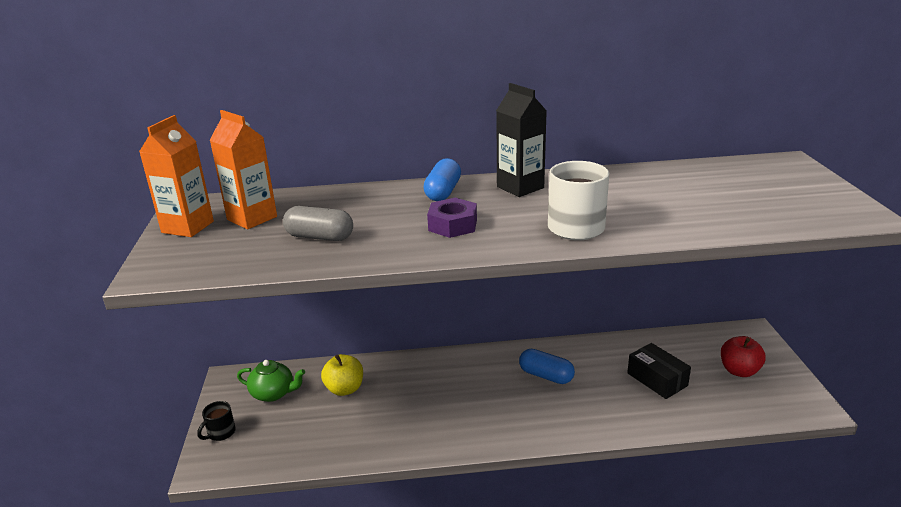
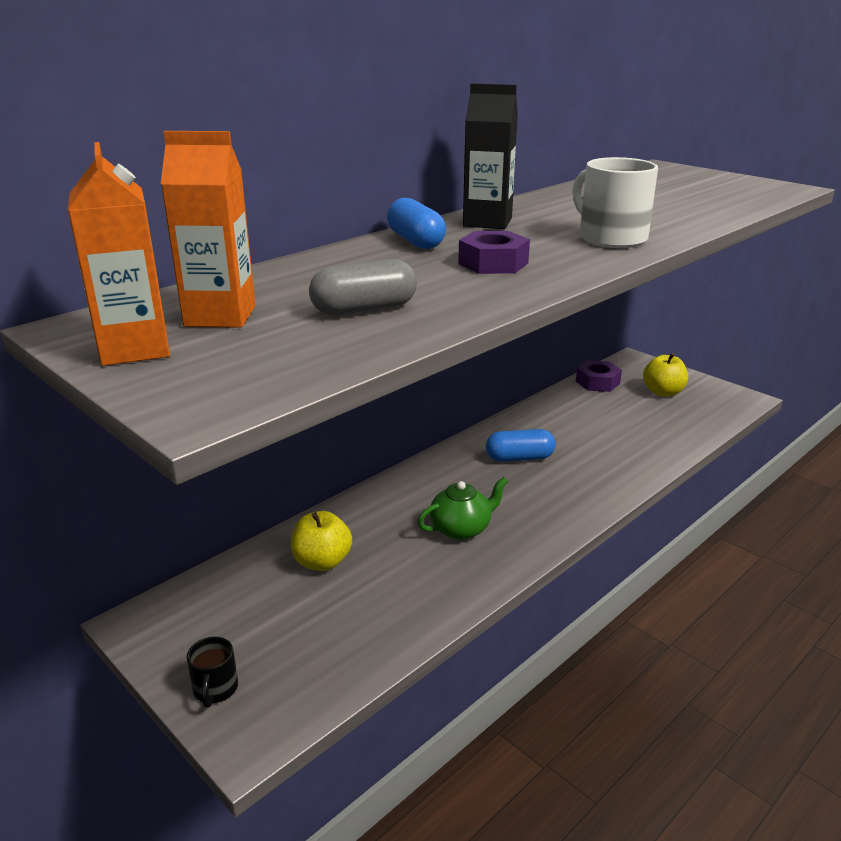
camera: 40 degrees left, 0 degrees up
green teapot [237,360,305,402] -> green teapot moved to [418,477,508,540]
black box [627,343,691,399] -> none
red apple [721,336,766,377] -> yellow apple [643,353,688,397]
none -> purple nut [576,360,622,392]

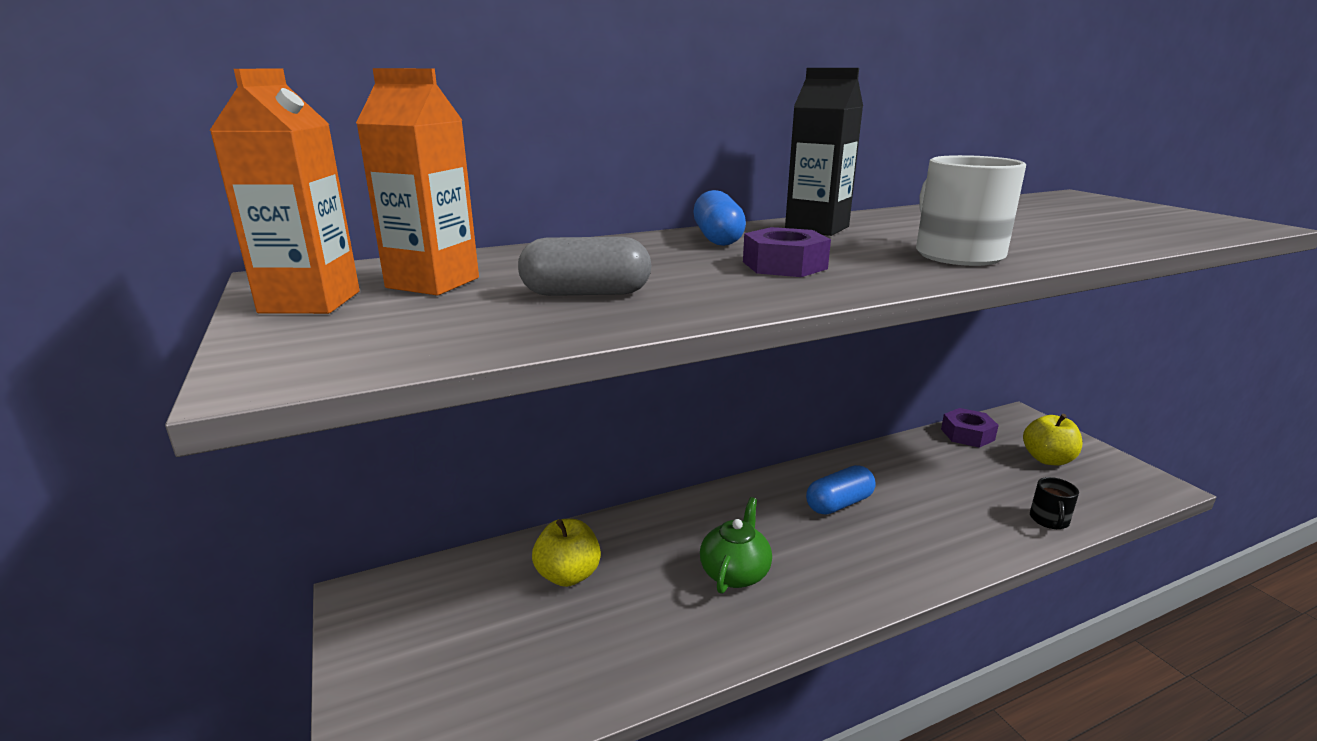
camera: 20 degrees right, 5 degrees down
black mug [187,637,238,708] -> black mug moved to [1030,477,1079,529]
green teapot [418,477,508,540] -> green teapot turned 60 degrees counterclockwise [700,497,772,594]
blue capsule [486,429,556,462] -> blue capsule turned 45 degrees counterclockwise [806,465,875,515]

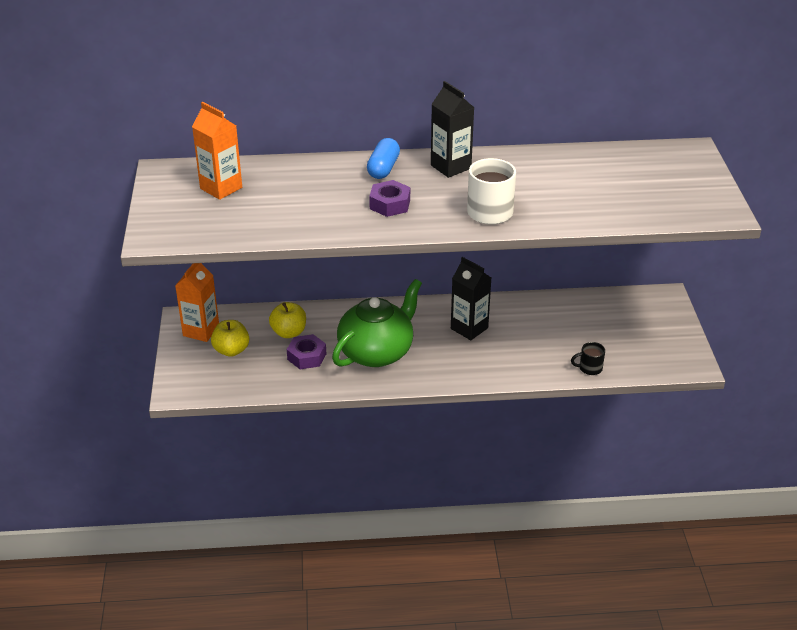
camera: 20 degrees right, 15 degrees up
orange carton [209,68,360,314] -> orange carton moved to [175,263,219,342]
grey capsule [518,237,652,296] -> none
green teapot [700,497,772,594] -> green teapot [332,279,422,367], size x1.86
blue capsule [806,465,875,515] -> black carton [451,257,491,340]
purple nut [941,408,999,448] -> purple nut moved to [287,334,326,369]
yellow apple [1023,414,1082,465] -> yellow apple moved to [211,320,249,357]
black mug [1030,477,1079,529] -> black mug turned 45 degrees clockwise [571,342,605,375]

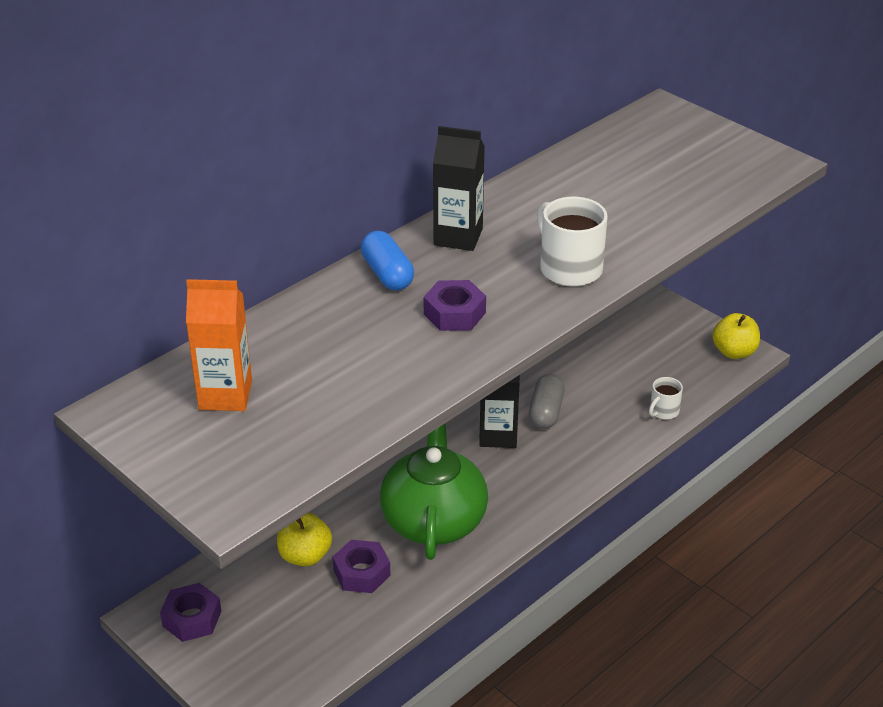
camera: 40 degrees left, 0 degrees up
orange carton [175,263,219,342] -> purple nut [160,583,221,642]
yellow apple [211,320,249,357] -> yellow apple moved to [712,313,760,359]
black mug [571,342,605,375] -> white mug [649,377,683,419]
none -> grey capsule [529,374,565,429]

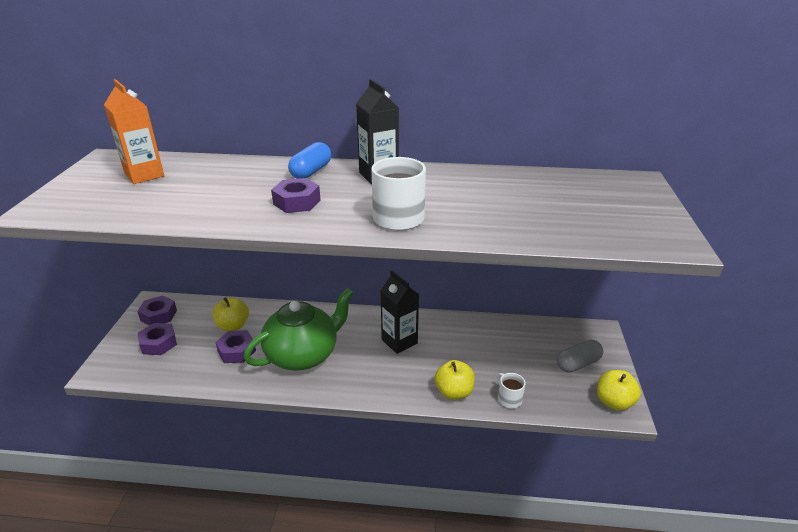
camera: 50 degrees right, 5 degrees down
grey capsule [529,374,565,429] -> grey capsule moved to [557,340,603,372]
white mug [649,377,683,419] -> white mug turned 60 degrees clockwise [497,373,526,408]
none -> purple nut [138,323,177,355]
none -> yellow apple [435,360,475,400]

